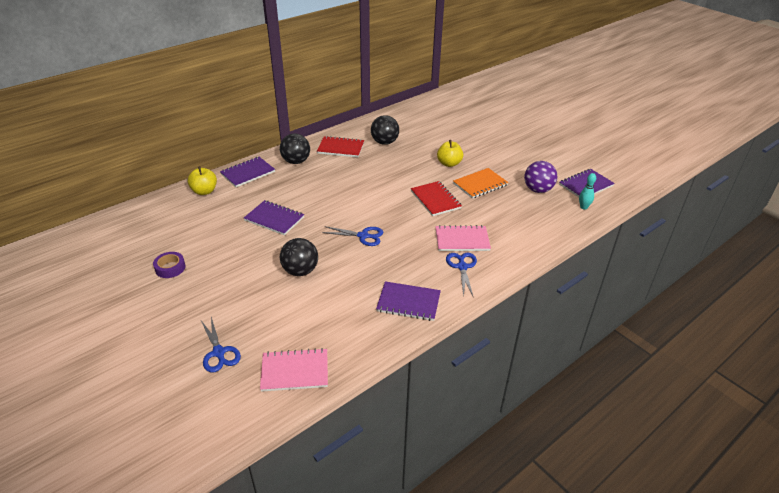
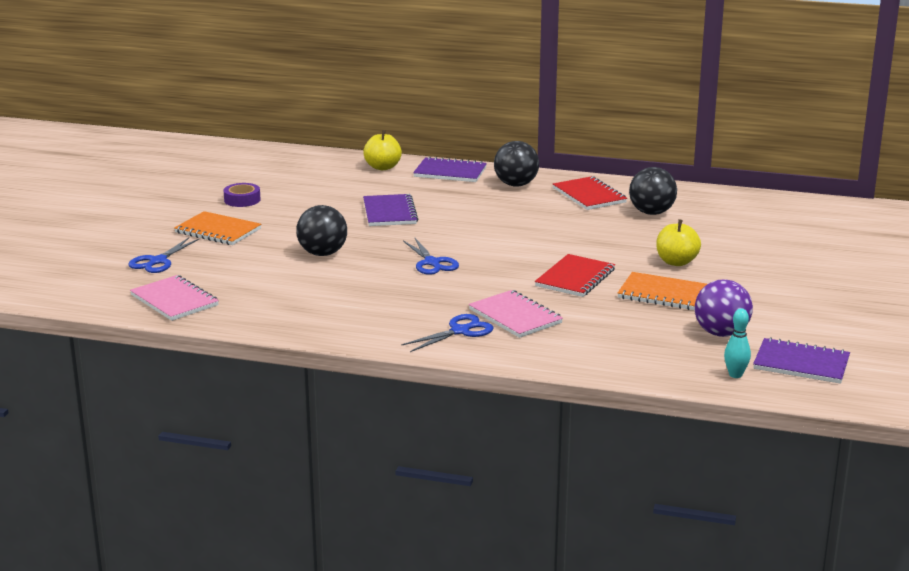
camera: 55 degrees right, 15 degrees down
purple notebook [376,281,441,321] -> none
none -> orange notebook [174,211,261,245]

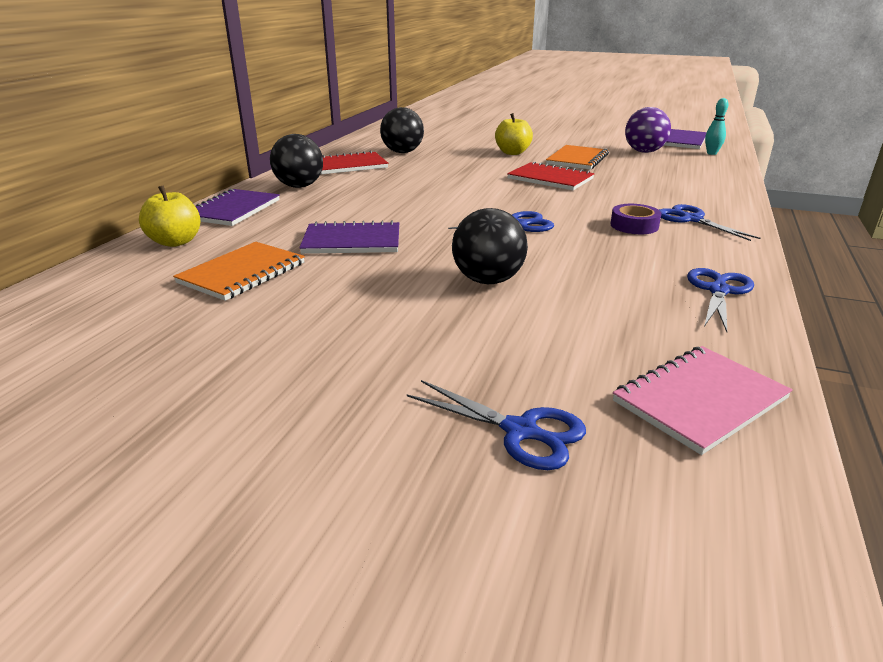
camera: 85 degrees left, 5 degrees up
orange notebook [174,211,261,245] -> orange notebook moved to [173,242,305,301]
purple tape [224,183,260,207] -> purple tape moved to [610,204,662,234]
pink notebook [469,290,563,338] -> none
none -> blue scissors [687,268,754,332]

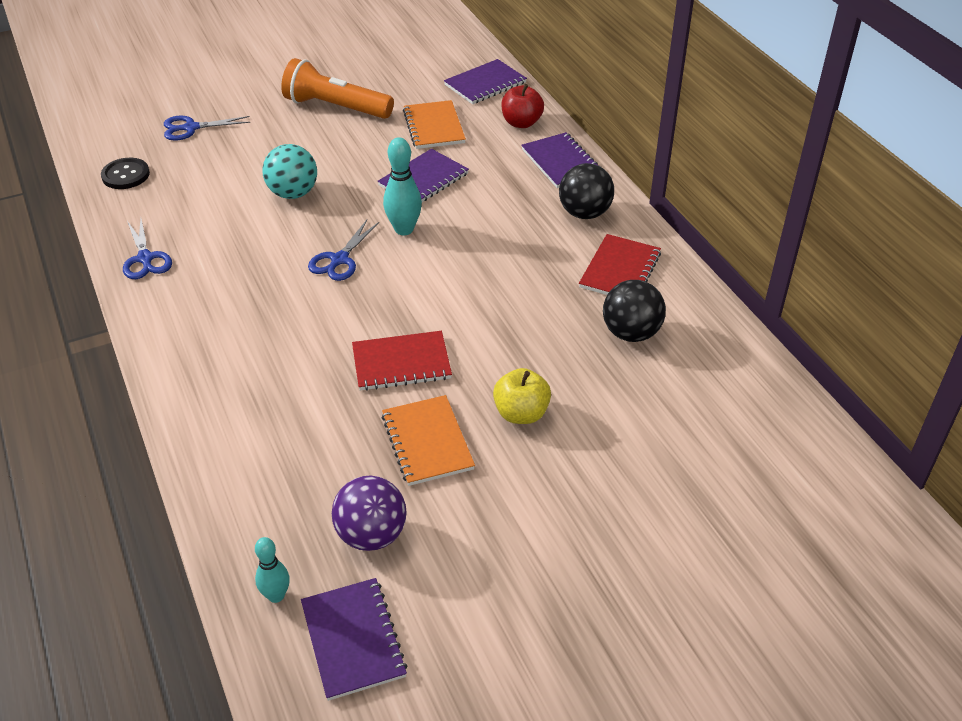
camera: 135 degrees right, 15 degrees up
yellow apple [139,185,201,247] -> red apple [501,84,544,128]
black ball [452,208,528,284] -> turquoise ball [262,144,317,199]
purple tape [610,204,662,234] -> none
pink notebook [613,346,793,455] -> black button [101,158,150,189]
blue scissors [659,204,761,241] -> none
none -> orange flashlight [281,58,394,119]
none -> turquoise bowling pin [383,137,422,235]
none -> purple notebook [444,59,527,104]

